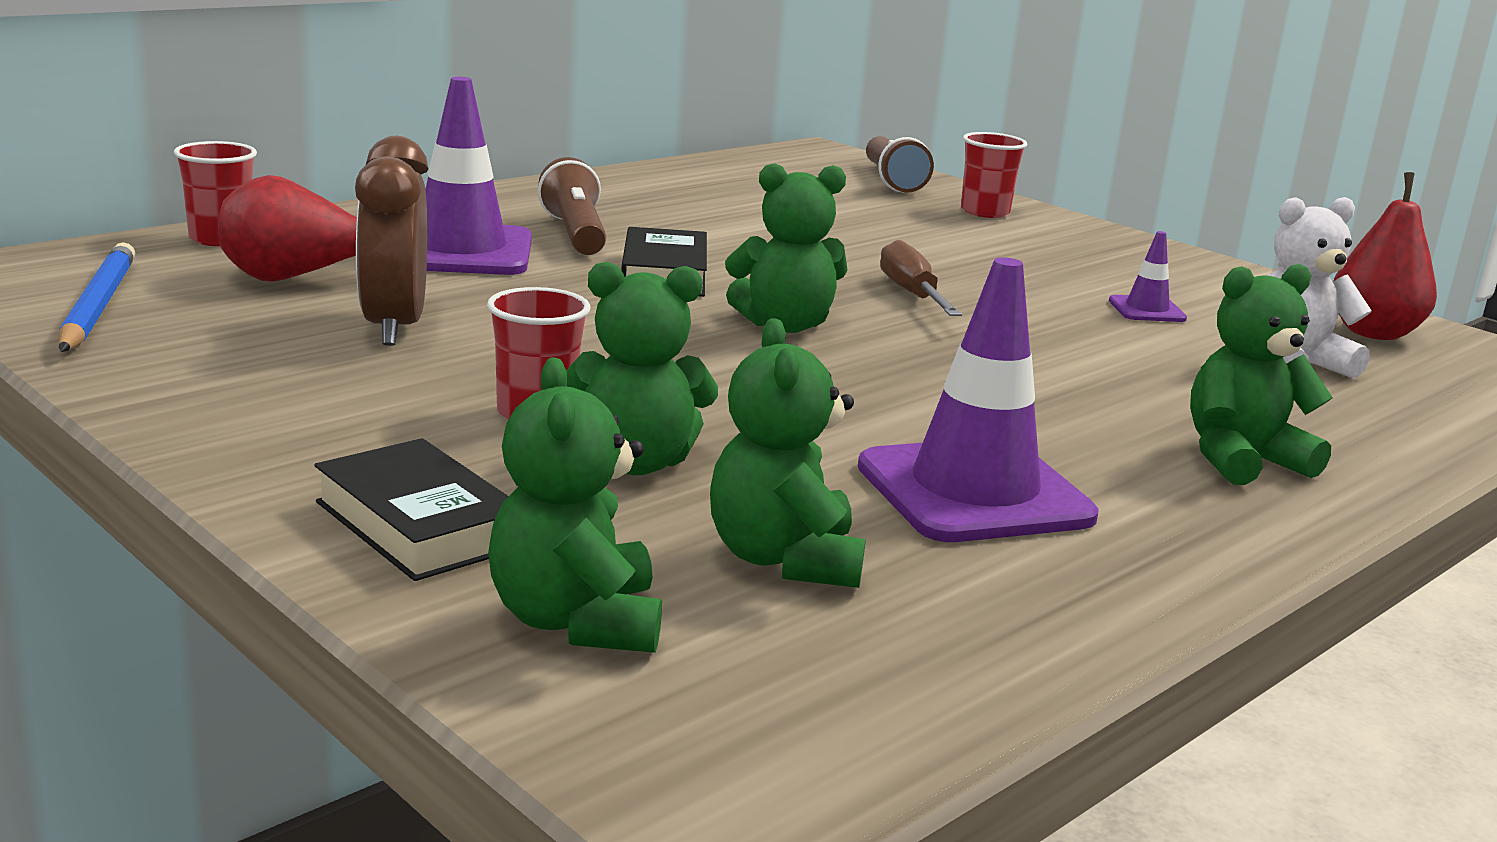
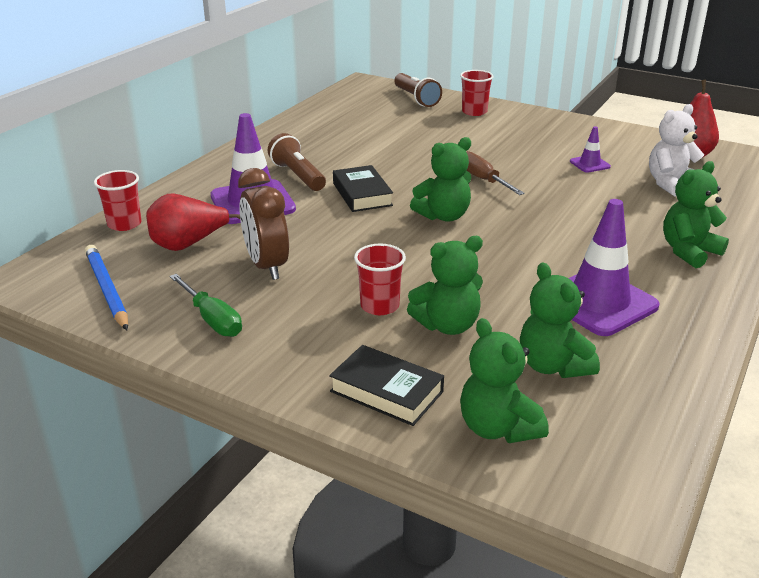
camera: 15 degrees left, 10 degrees up
none -> green screwdriver [170,274,242,337]

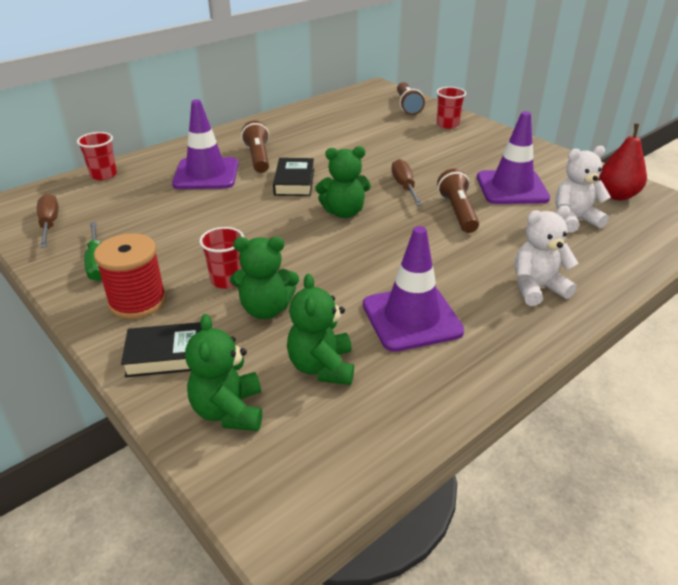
camera: 20 degrees right, 5 degrees up
blue pencil [85,245,128,330] -> brown screwdriver [37,194,59,248]
red pear [146,193,240,251] -> none
brown clock [238,168,289,280] -> none
black book [329,345,444,426] -> black book turned 60 degrees counterclockwise [121,322,202,377]
purple traffic cone [570,126,611,173] -> purple traffic cone [477,111,550,204], size x2.14
green teddy bear [663,161,729,268] -> white teddy bear [515,205,578,306]
none -> red spool [94,233,166,319]
none -> brown flashlight [437,168,479,233]

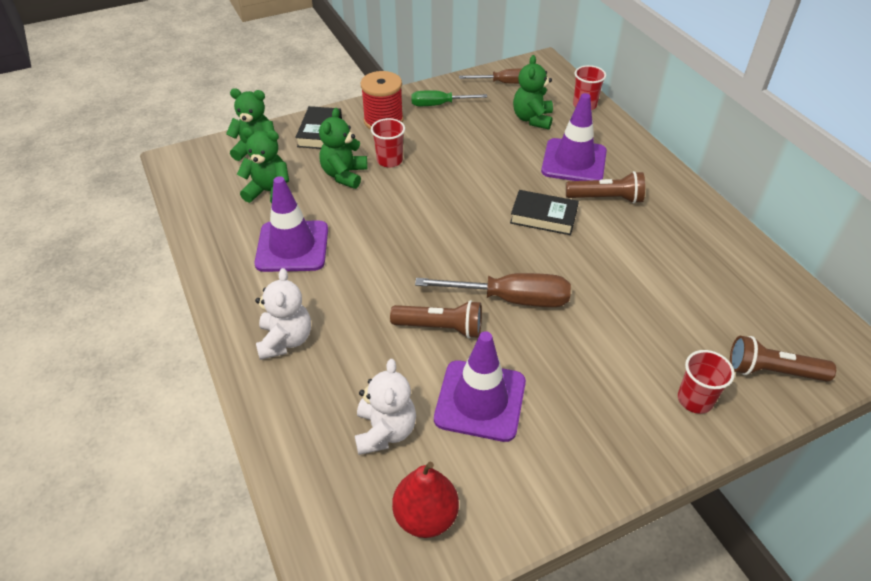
camera: 105 degrees right, 10 degrees up
green teddy bear [315,146,371,218] -> green teddy bear moved to [513,55,553,129]
brown screwdriver [392,159,423,206] -> brown screwdriver [415,273,571,307], size x1.52

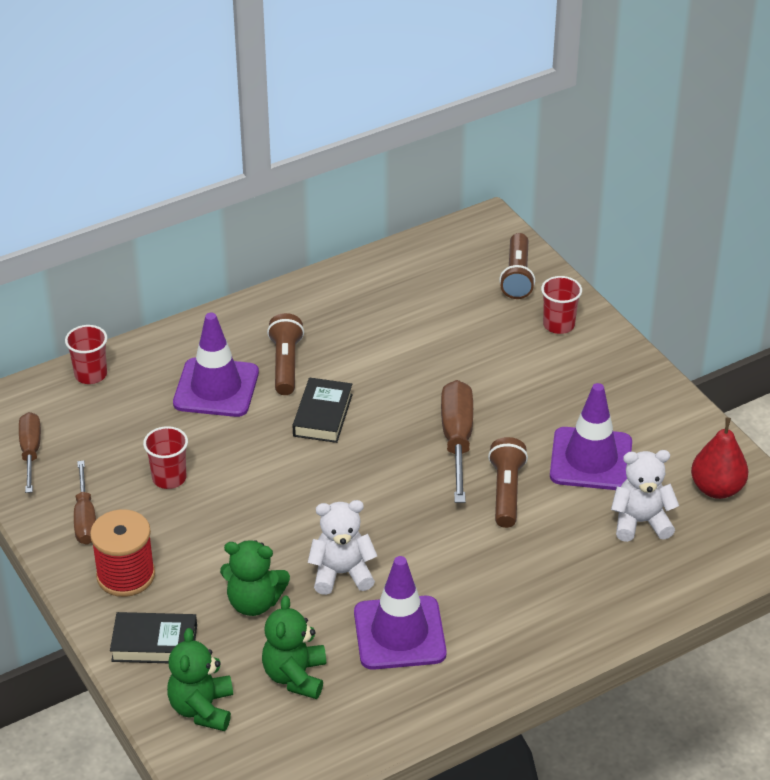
camera: 95 degrees left, 5 degrees down
white teddy bear [255,268,311,360] -> white teddy bear moved to [308,500,377,595]
red cup [371,118,405,167] -> red cup moved to [143,426,188,489]
green screwdriver [411,90,487,106] -> brown screwdriver [74,461,96,545]
green teddy bear [513,55,553,129] -> none

